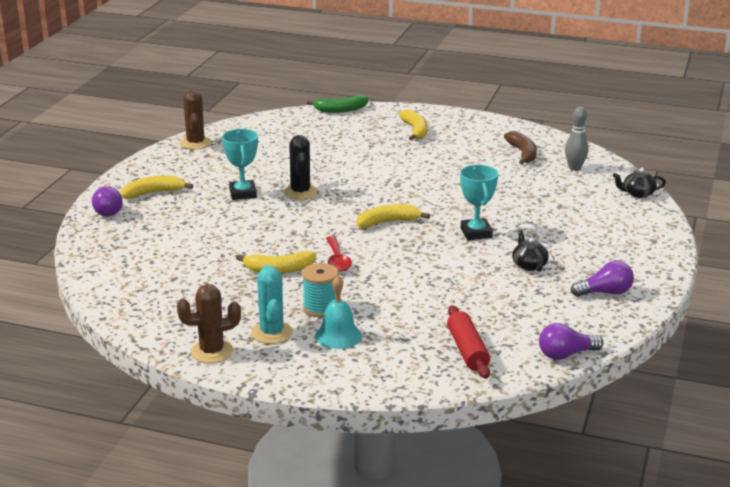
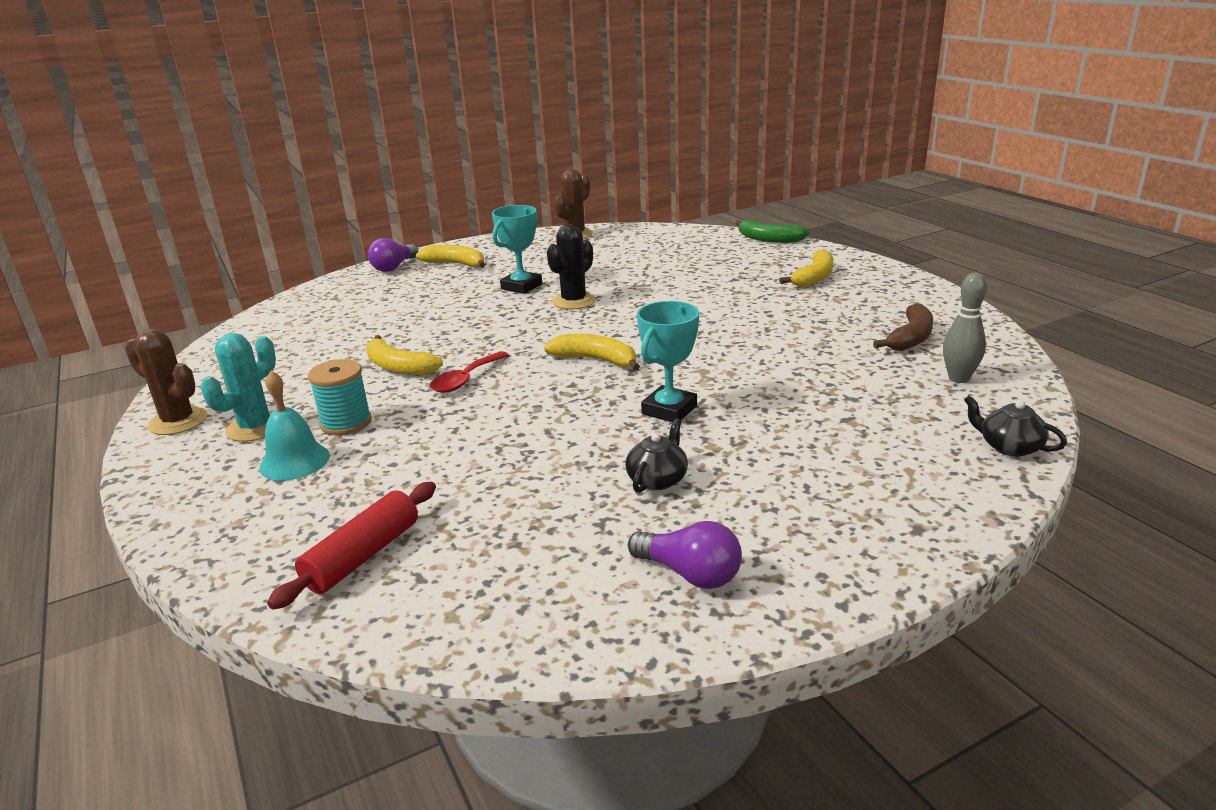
camera: 45 degrees right, 0 degrees up
purple light bulb [539,323,604,360] -> none

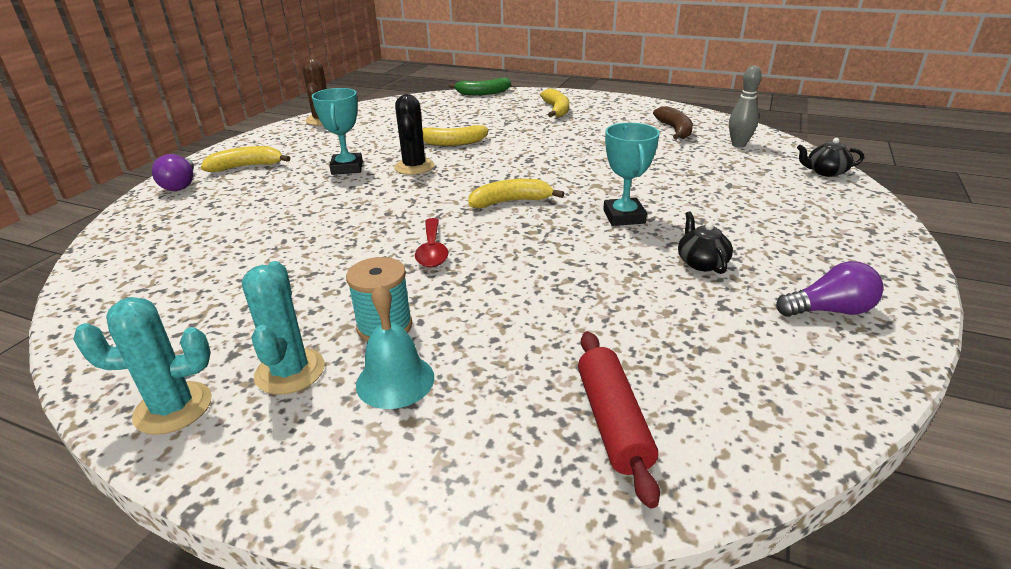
camera: 40 degrees left, 5 degrees up
brown cactus [125,329,207,435] -> turquoise cactus [73,297,212,435]
yellow banana [366,335,443,375] -> yellow banana moved to [422,125,488,146]

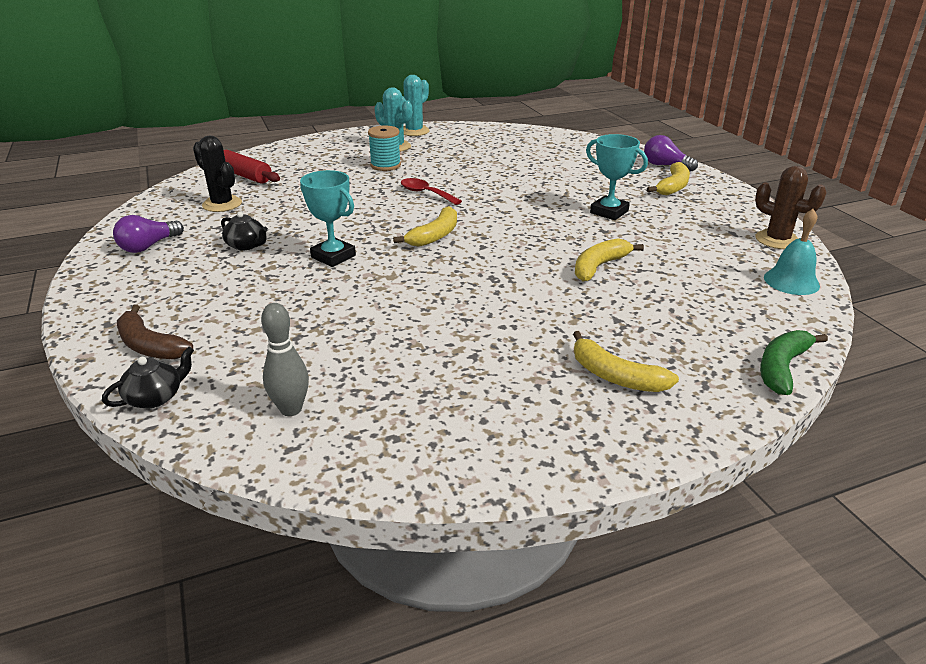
camera: 135 degrees right, 0 degrees up
turquoise bell [356,284,434,409] -> turquoise bell moved to [764,209,820,295]
black cactus [394,94,435,175] -> black cactus moved to [193,136,242,212]
brown banana [653,106,693,140] -> brown banana moved to [117,304,193,360]

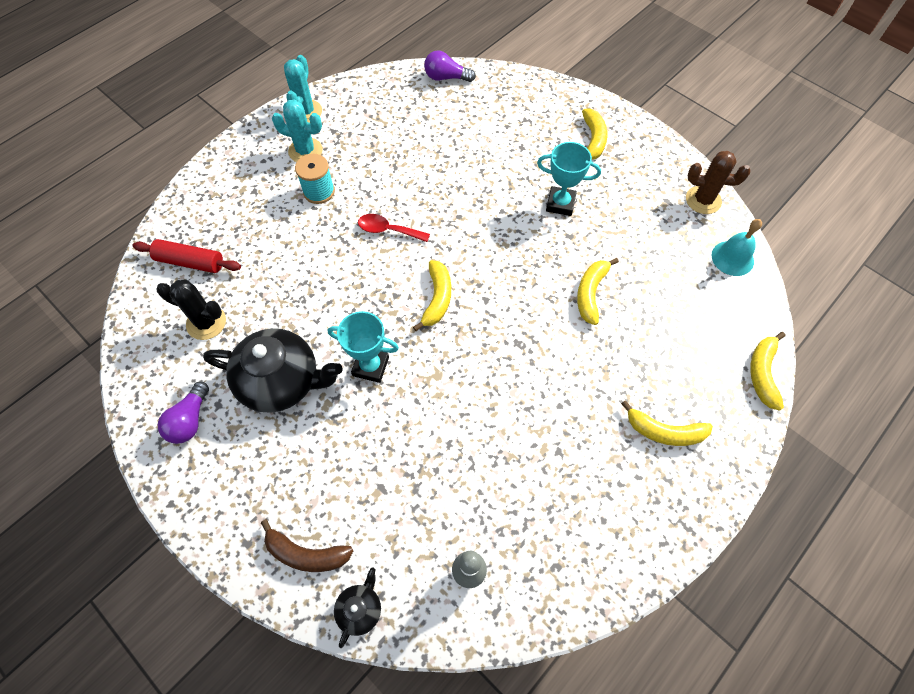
camera: 25 degrees left, 30 degrees up
black teapot [221,212,268,250] -> black teapot [203,328,343,413], size x2.15
purple light bulb [644,135,698,172] -> purple light bulb moved to [424,51,476,82]
green banana [760,330,828,395] -> yellow banana [750,332,785,411]

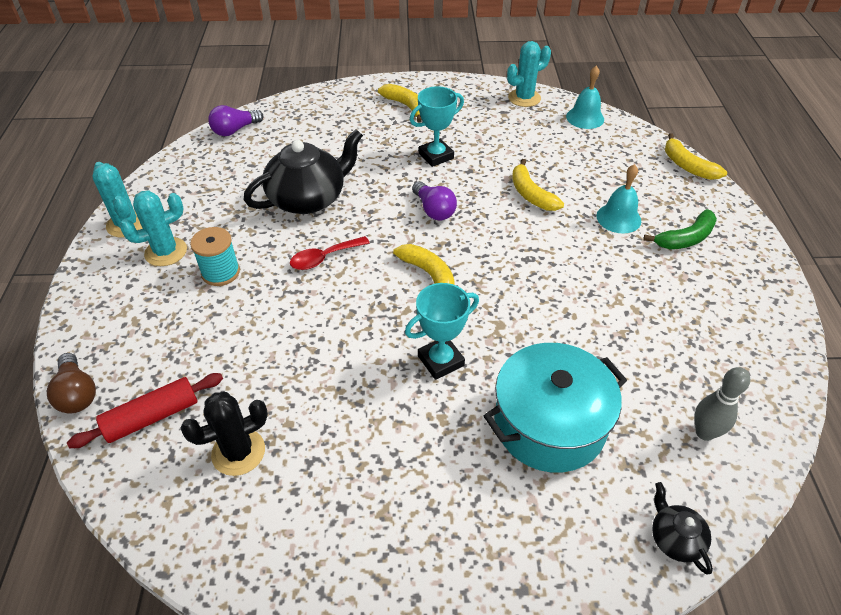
camera: 45 degrees left, 15 degrees down
purple light bulb [158,382,209,444] -> purple light bulb moved to [412,181,457,220]
black teapot [203,328,343,413] -> black teapot moved to [243,129,363,214]
brown banana [261,519,353,572] -> none
yellow banana [621,400,713,446] -> green banana [643,209,717,249]
brown cactus [686,151,750,214] -> turquoise cactus [507,41,551,107]
none -> brown light bulb [47,353,96,413]
none -> turquoise pot [484,343,627,473]
none -> turquoise bell [596,164,641,233]

